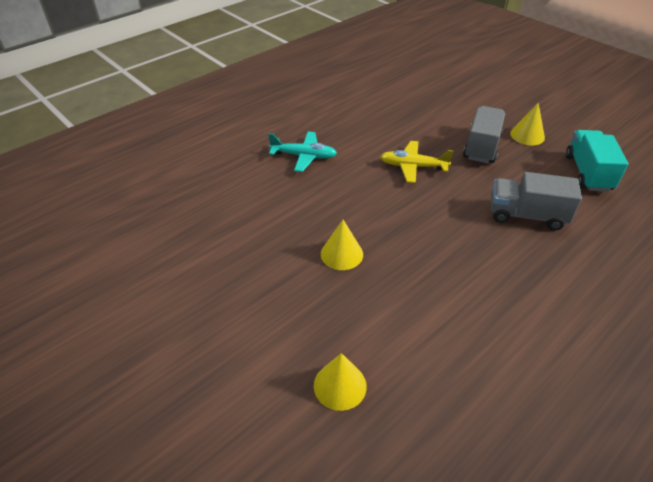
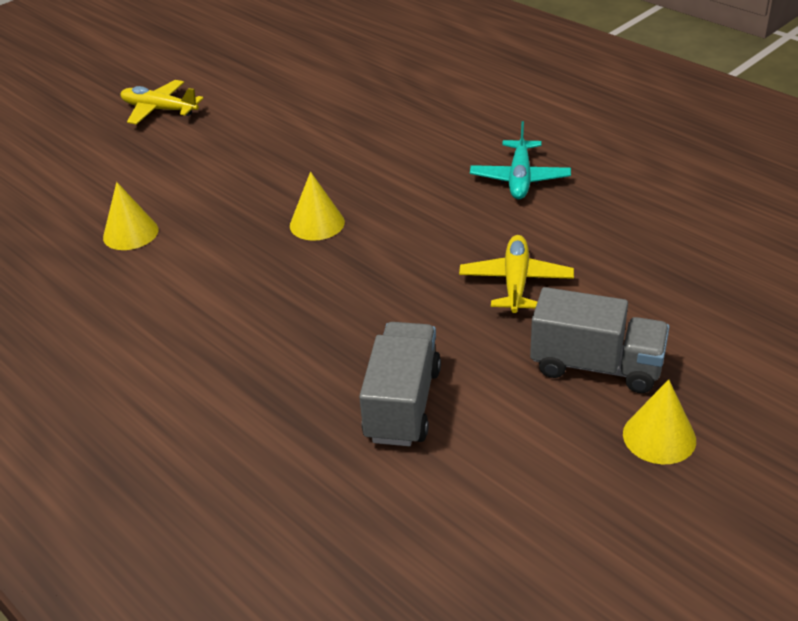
camera: 90 degrees right, 5 degrees down
turquoise truck [566,130,628,192] -> none
none -> yellow plane [120,80,204,125]

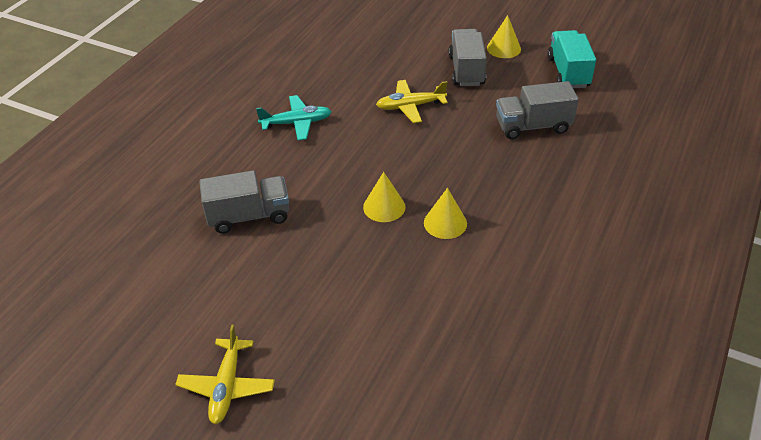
camera: 110 degrees left, 5 degrees up
yellow cone [103,182,159,250] -> yellow cone moved to [424,188,467,239]
none -> grey truck [199,170,289,234]
none -> turquoise truck [547,30,596,88]

